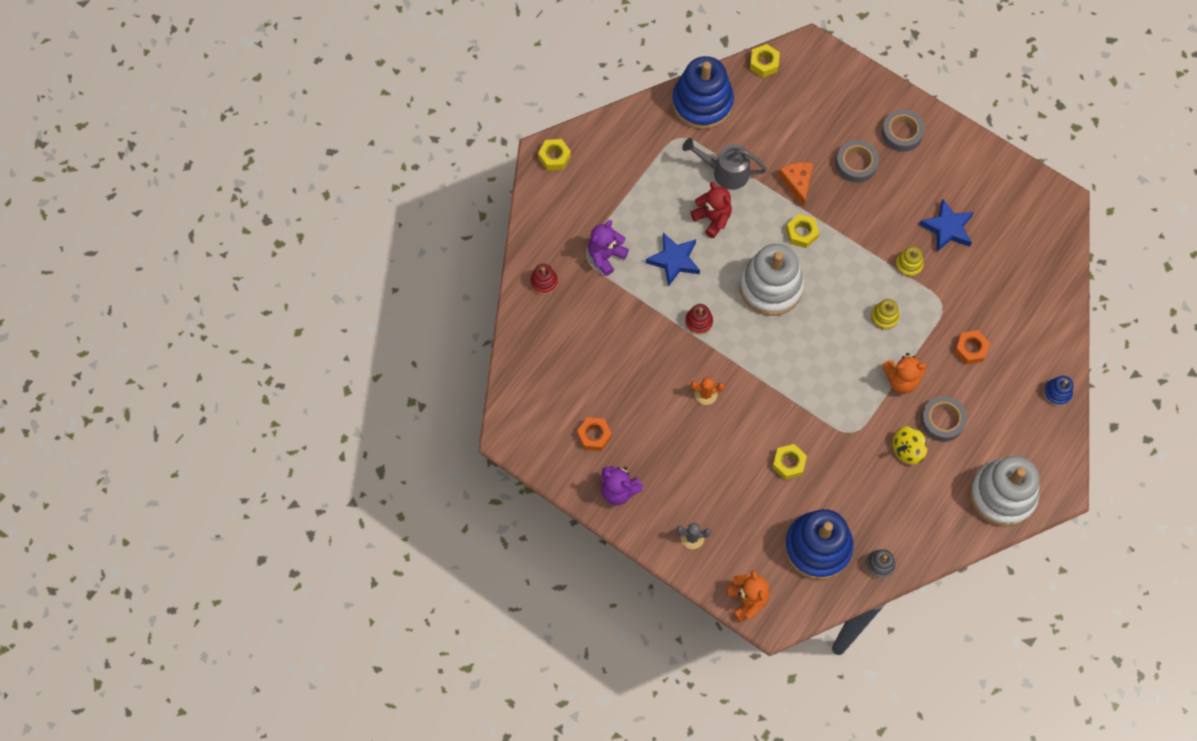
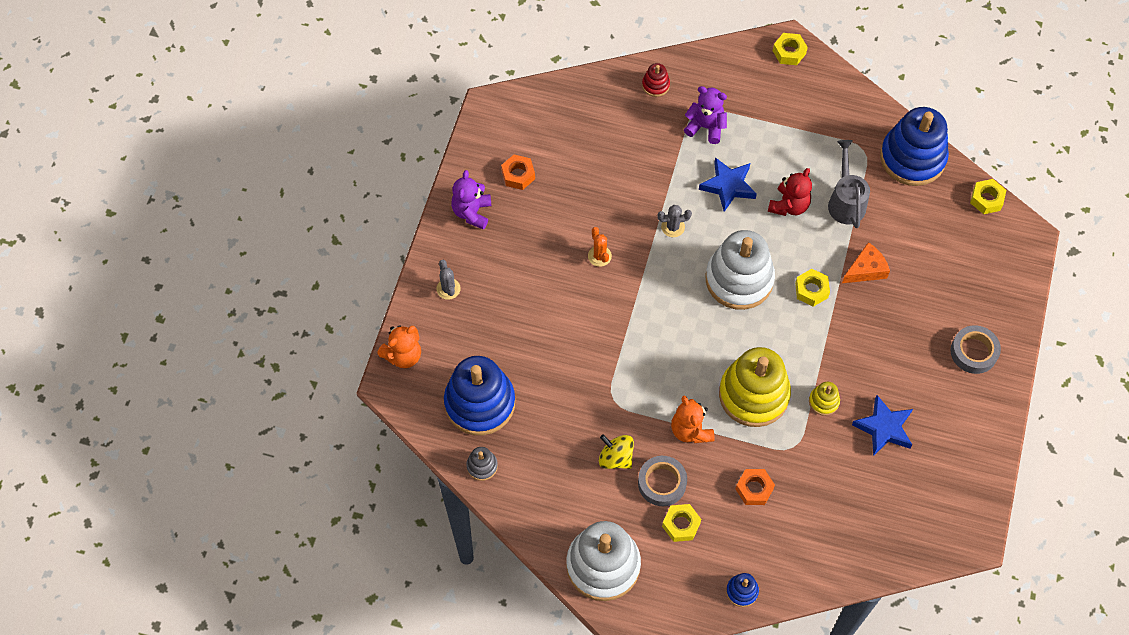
camera: 70 degrees right, 5 degrees down
red stacking toy [685,304,713,335] -> grey cactus [657,205,692,237]
yellow nut [772,444,807,480] -> yellow nut moved to [662,504,701,542]
grey tape [836,140,879,183] -> none
yellow stacking toy [871,299,900,330] -> yellow stacking toy [719,347,791,427], size x2.31

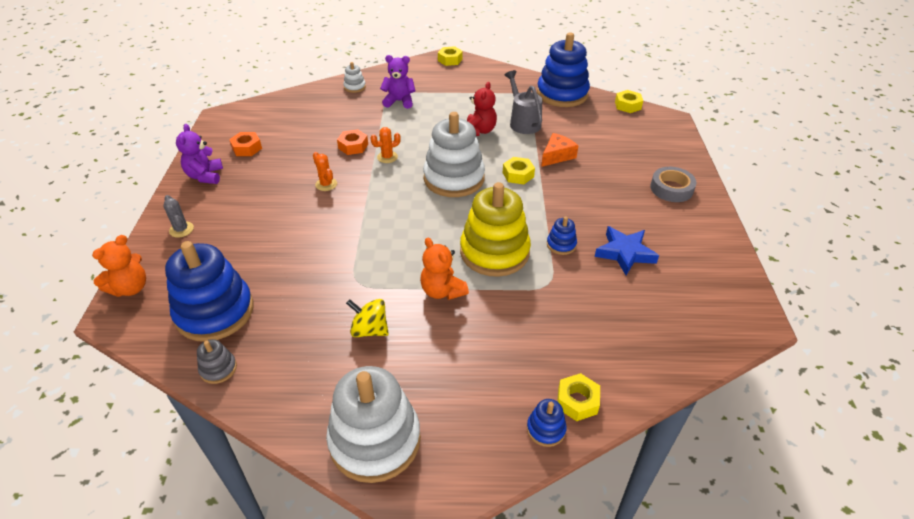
camera: 15 degrees left, 20 degrees down
grey tape [638,456,687,506] -> none
red stacking toy [642,63,670,97] -> white stacking toy [343,62,366,93]
grey cactus [657,205,692,237] -> orange cactus [371,127,401,163]
yellow nut [662,504,701,542] -> yellow nut moved to [557,373,600,421]
blue star [699,157,757,212] -> none
orange nut [735,469,775,505] -> orange nut moved to [337,129,368,155]
yellow stacking toy [809,382,840,416] -> blue stacking toy [547,216,577,255]

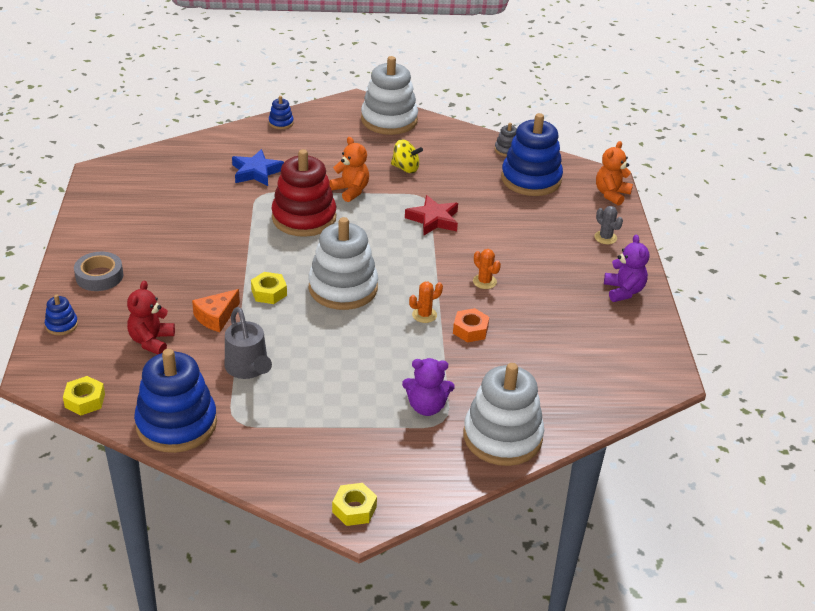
camera: 175 degrees right, 5 degrees down
orange nut [229,132,262,156] -> none
white stacking toy [343,62,366,93] -> white stacking toy [464,363,544,466], size x2.31
yellow stacking toy [460,182,531,277] -> red stacking toy [271,149,336,237]
red teddy bear [467,82,497,136] -> red teddy bear moved to [127,281,175,355]
blue stacking toy [547,216,577,255] -> blue stacking toy moved to [45,294,78,335]
yellow nut [557,373,600,421] -> none
blue star [595,226,659,275] -> blue star moved to [232,149,284,186]
none -> red star [405,195,458,235]

